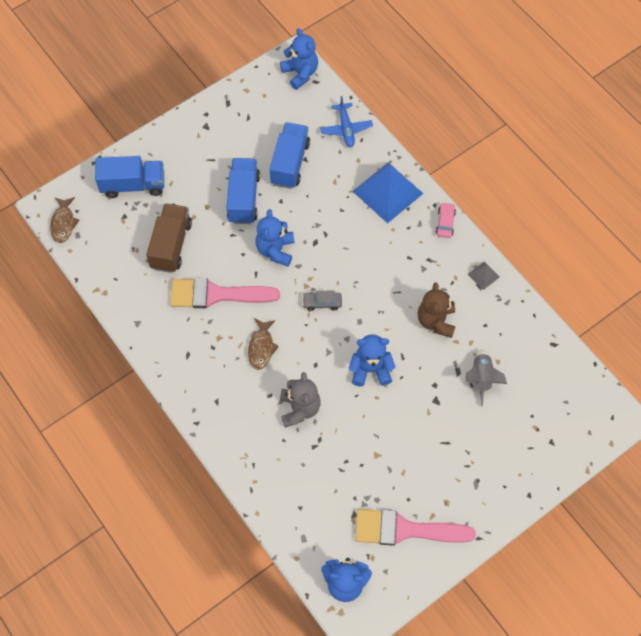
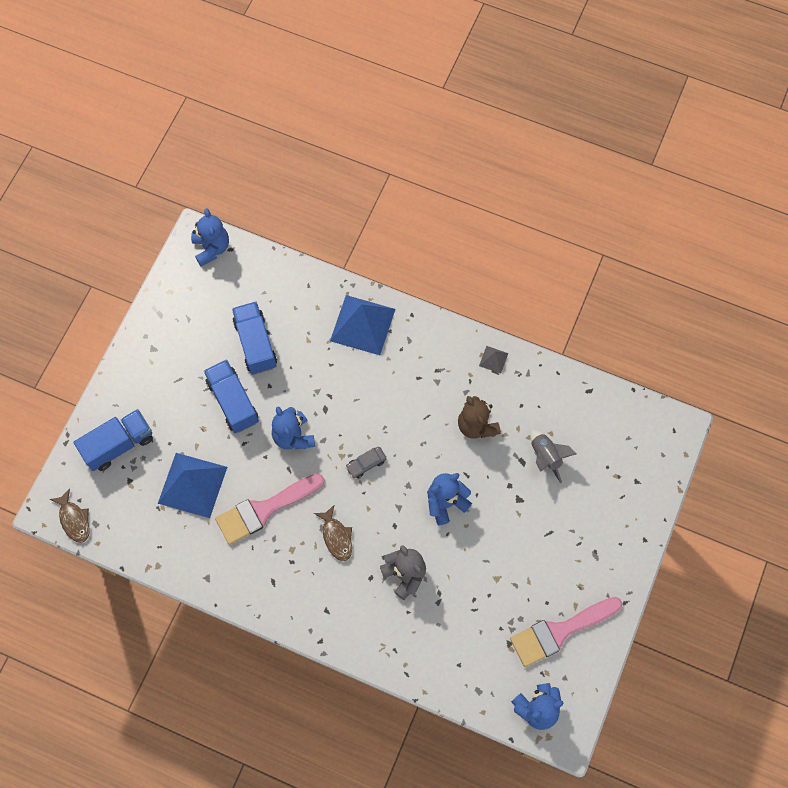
camera: 30 degrees left, 5 degrees up
brown truck [146,203,192,273] -> blue pyramid [158,453,227,518]
blue teddy bear [280,28,318,90] -> blue teddy bear turned 45 degrees clockwise [191,208,229,266]
blue plane [320,96,373,147] -> none
pink car [436,202,456,238] -> none

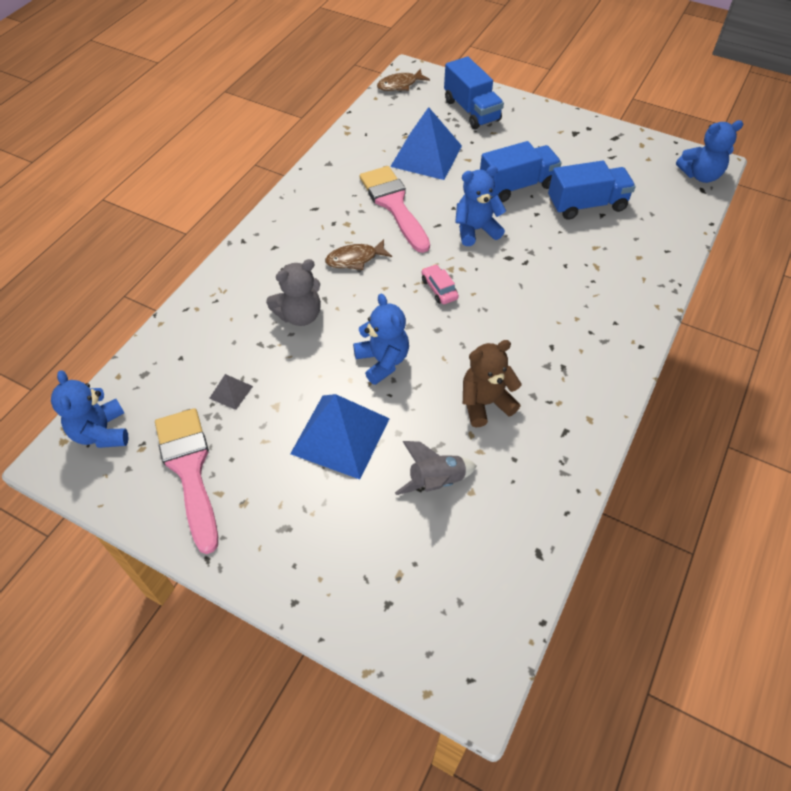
camera: 95 degrees right, 15 degrees down
blue pyramid [330,295,395,355] -> blue pyramid moved to [290,394,390,479]
grey car [345,447,387,478] -> pink car [422,264,459,304]
grey pyramid [479,346,508,374] -> grey pyramid moved to [209,374,253,410]

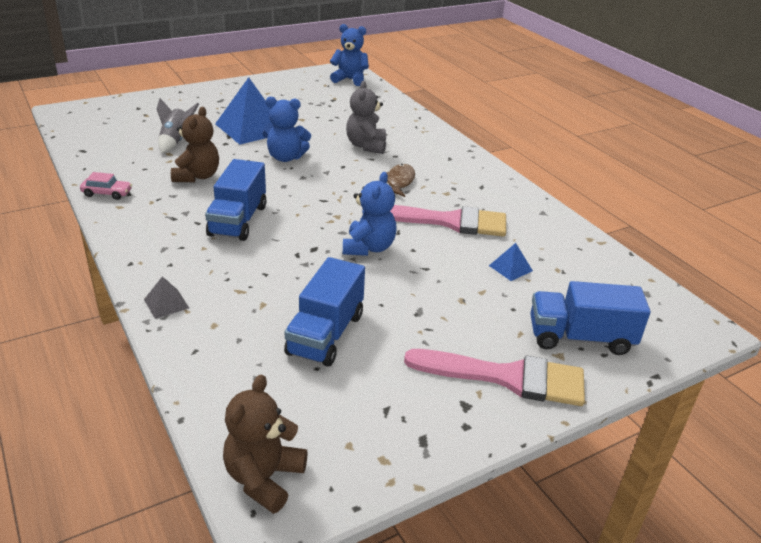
camera: 120 degrees right, 20 degrees down
pink brush [155,408,218,554] -> pink brush moved to [404,349,585,406]
grey pyramid [209,374,253,410] -> grey pyramid moved to [144,276,189,319]
brown fish [377,69,430,91] -> none
blue pyramid [390,107,462,180] -> blue pyramid [489,243,533,281], size x0.44
pink car [422,264,459,304] -> pink car moved to [80,172,132,200]
blue truck [480,141,562,202] -> blue truck moved to [205,159,266,241]
blue teddy bear [676,120,743,183] -> brown teddy bear [223,375,308,514]

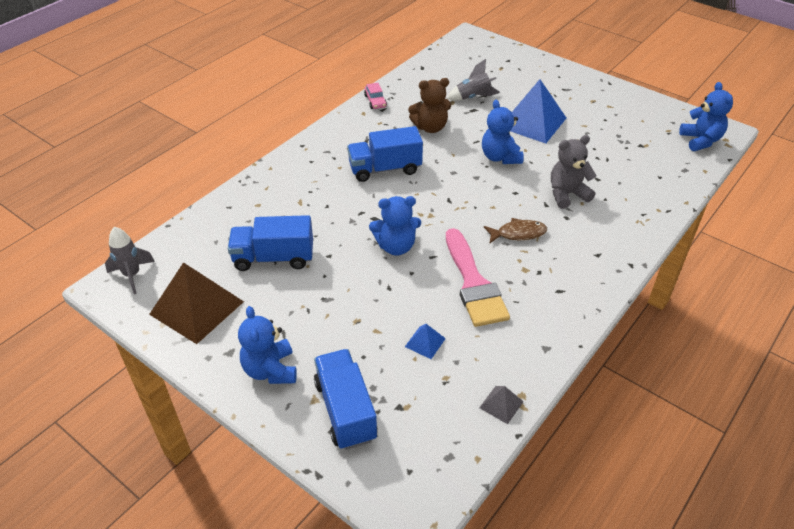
camera: 70 degrees right, 10 degrees up
grey pyramid [144,276,189,319] -> grey pyramid moved to [479,386,524,424]
brown teddy bear [223,375,308,514] -> grey rocket [105,227,155,294]
pink brush [404,349,585,406] -> blue teddy bear [238,306,297,384]
none -> brown pyramid [149,262,244,344]

